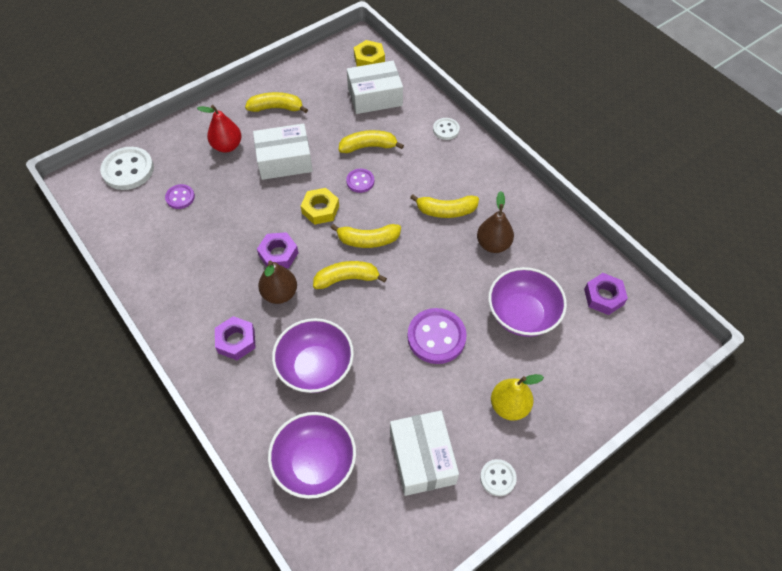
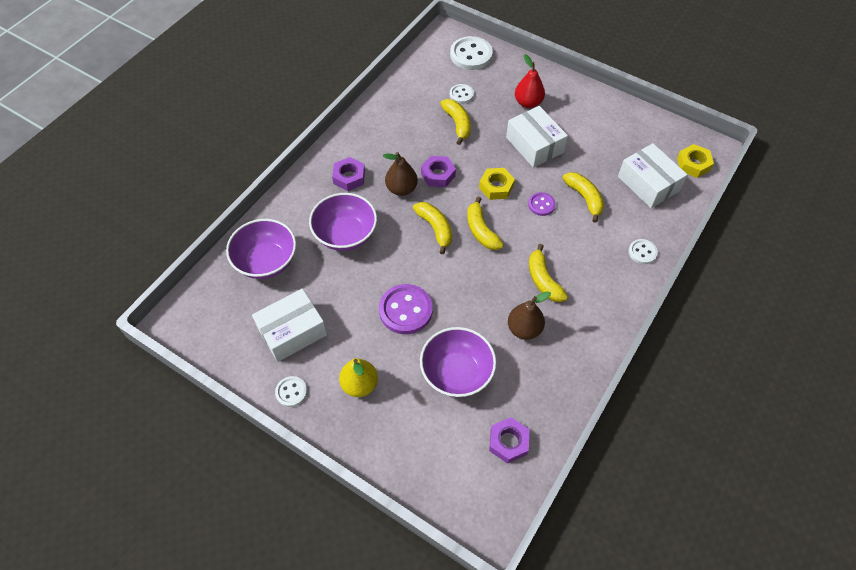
camera: 70 degrees right, 0 degrees up
purple button [165,184,195,209] -> white button [450,84,474,104]
yellow banana [245,92,308,113] -> yellow banana moved to [440,99,471,145]

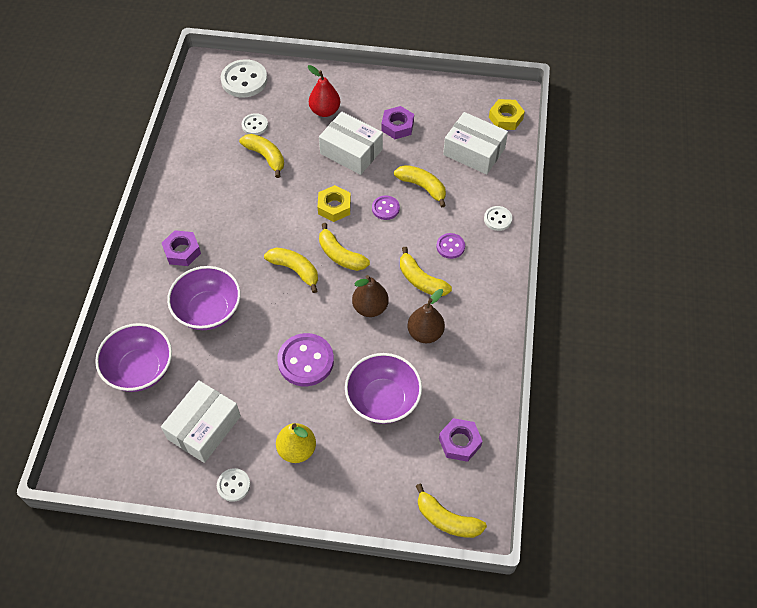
camera: 25 degrees left, 0 degrees up
brown pear [383,152,418,196] -> brown pear moved to [352,275,389,317]
purple nut [421,156,456,187] -> purple nut moved to [381,106,414,139]
none -> yellow banana [416,484,487,538]
none -> purple button [437,233,465,259]

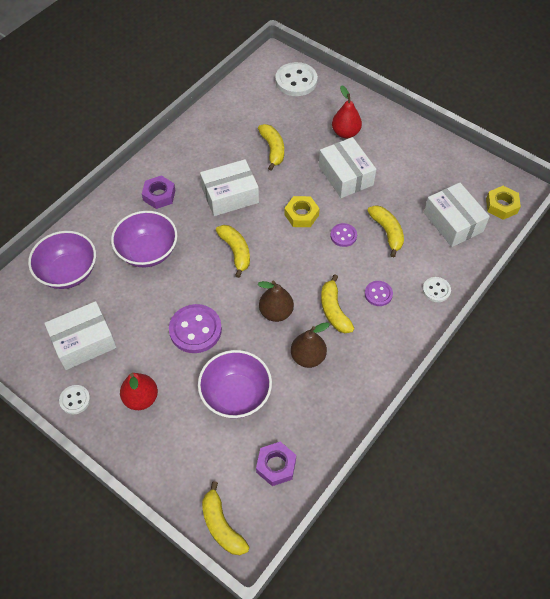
camera: 30 degrees right, 0 degrees up
white button [242,113,268,135] -> none
yellow pear [276,423,316,463] -> red pear [120,373,158,410]
yellow banana [319,223,370,271] -> none
purple nut [381,106,414,139] -> none
none -> white box [200,159,259,216]

